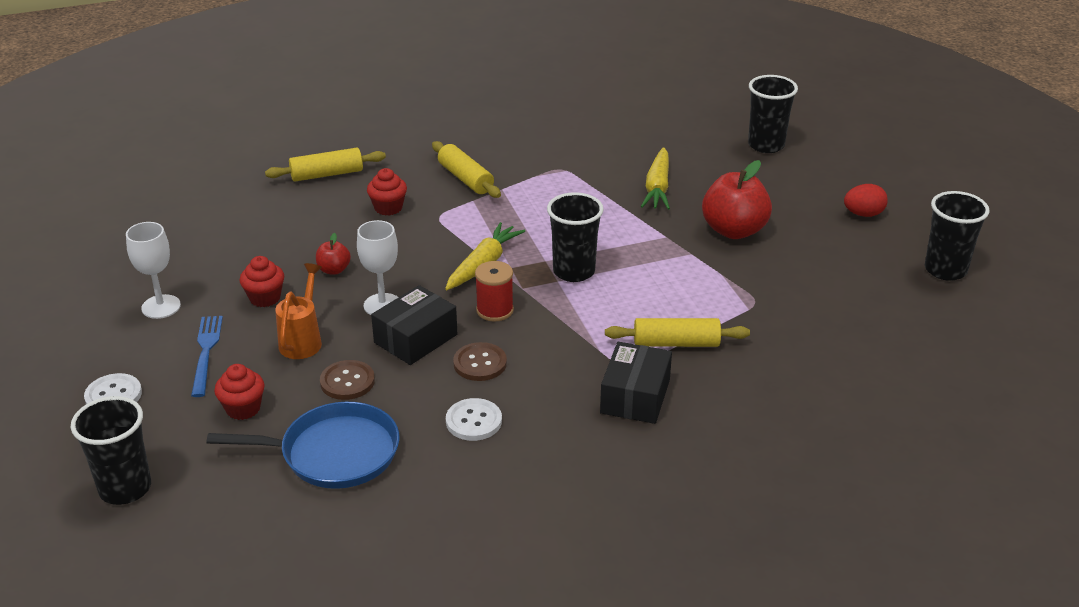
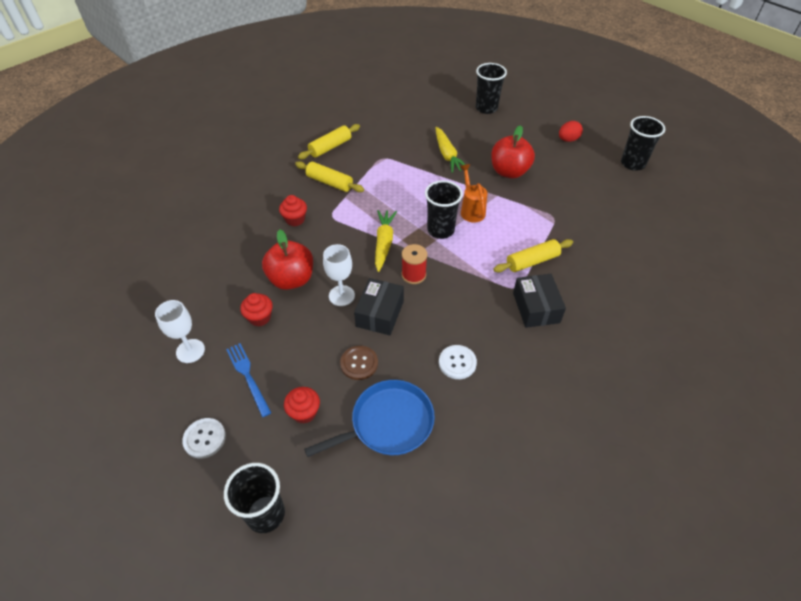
camera: 25 degrees left, 15 degrees up
yellow rolling pin [265,148,386,182] -> yellow rolling pin moved to [298,124,360,159]
orange watering can [275,263,322,359] -> orange watering can moved to [460,164,487,223]
red apple [316,233,351,275] -> red apple [262,229,313,290], size x2.05
brown button [453,342,507,381] -> none

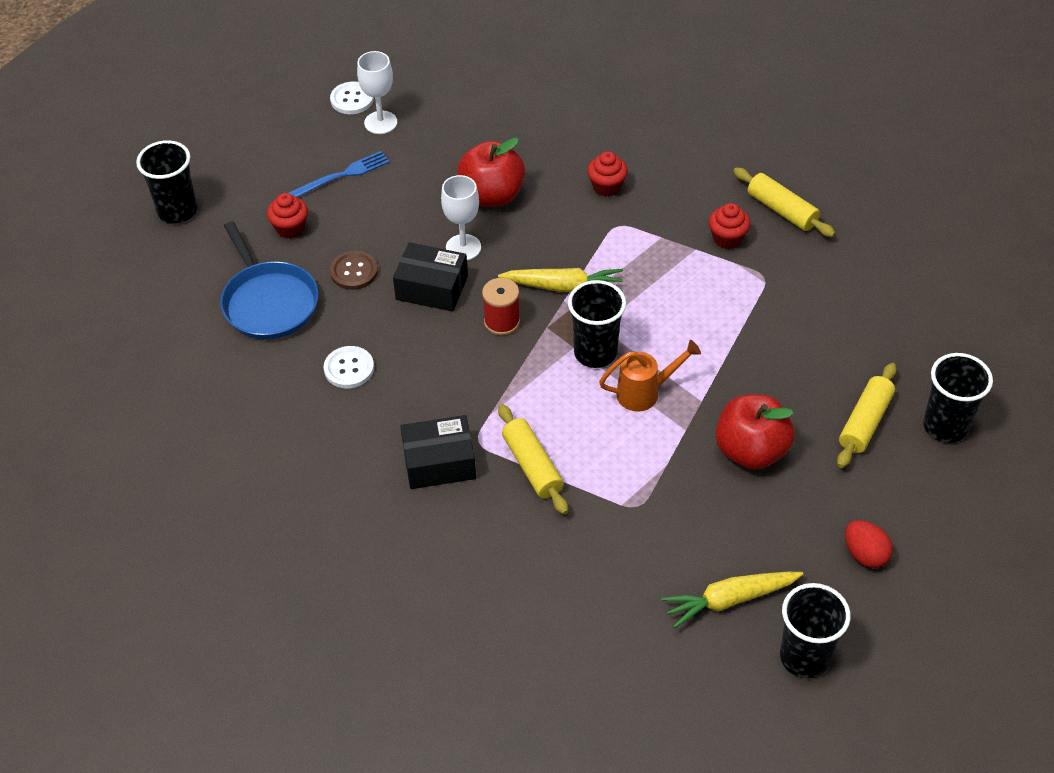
camera: 90 degrees right, 0 degrees up
white button [182,418,226,458] -> white button moved to [330,82,374,114]
red cupcake [240,293,273,326] -> red cupcake moved to [709,203,750,249]
yellow rolling pin [295,161,364,192] -> yellow rolling pin moved to [837,363,897,468]
yellow carrot [435,127,469,173] -> yellow carrot moved to [661,572,803,628]

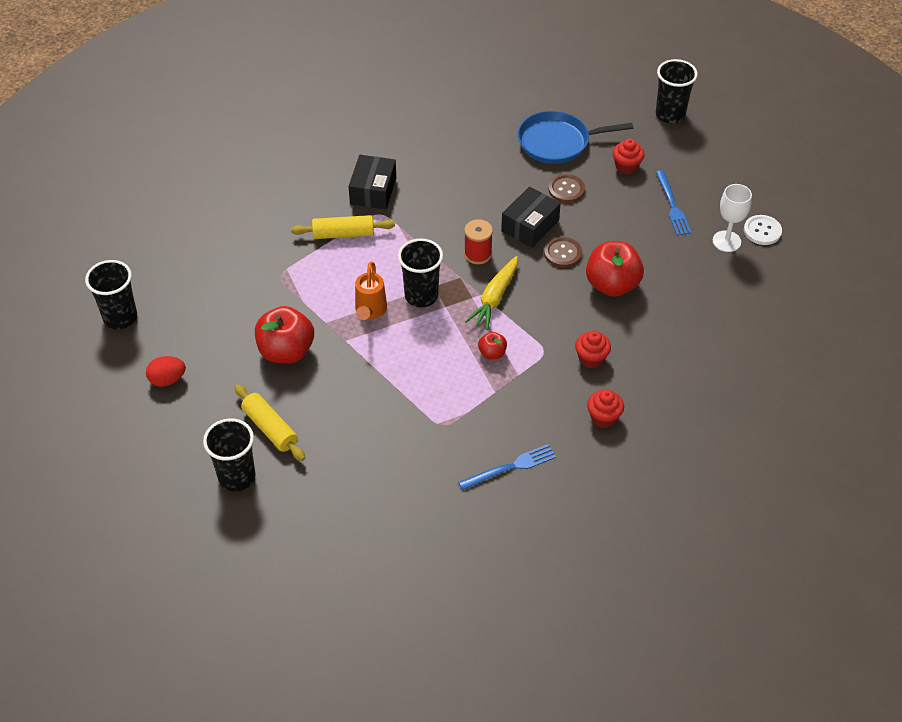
camera: 110 degrees right, 0 degrees up
white button [323,346,374,388] -> none
white goblet [441,175,481,260] -> brown button [544,237,582,268]
yellow carrot [661,572,803,628] -> none
red cupcake [709,203,750,249] -> red cupcake moved to [587,390,624,428]
yellow rolling pin [733,168,835,237] -> blue fork [458,444,556,490]
none -> red apple [478,332,507,359]

